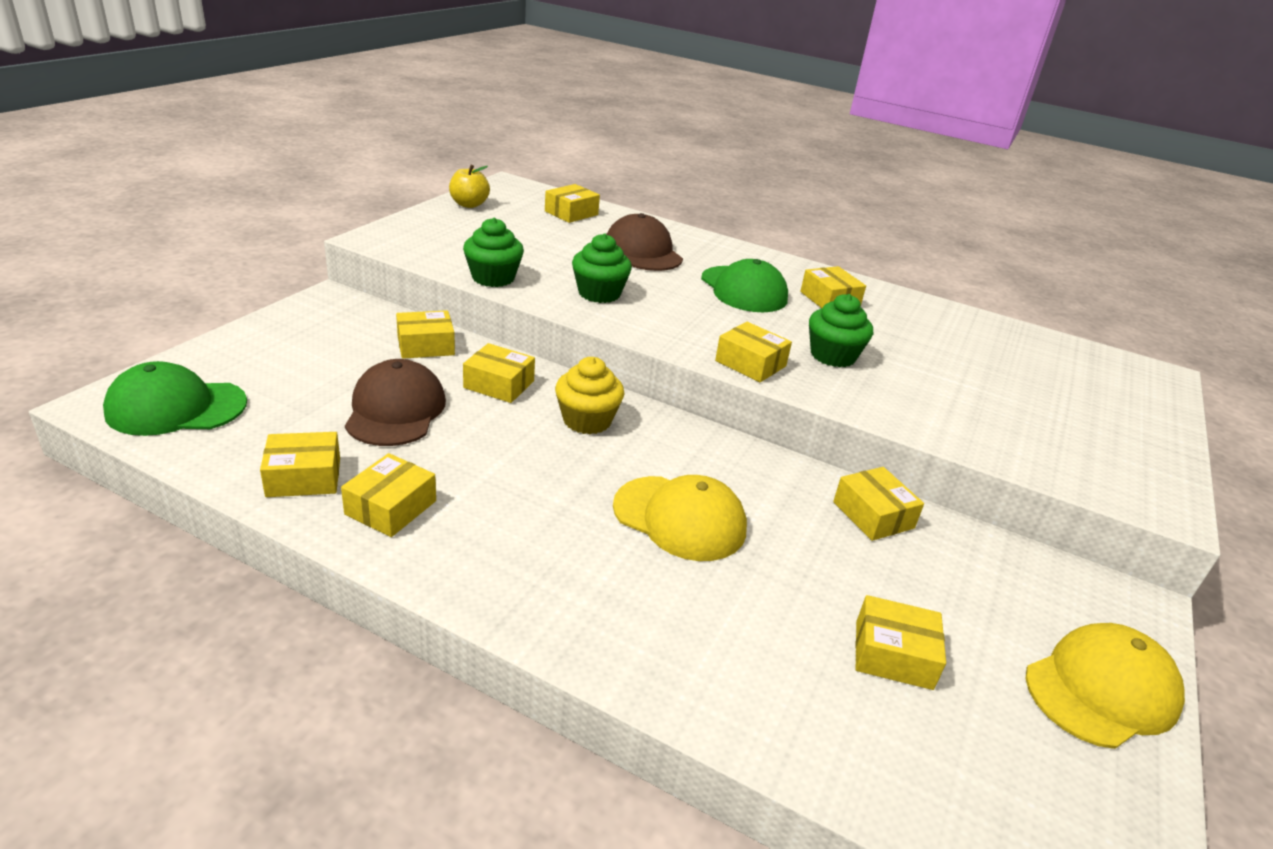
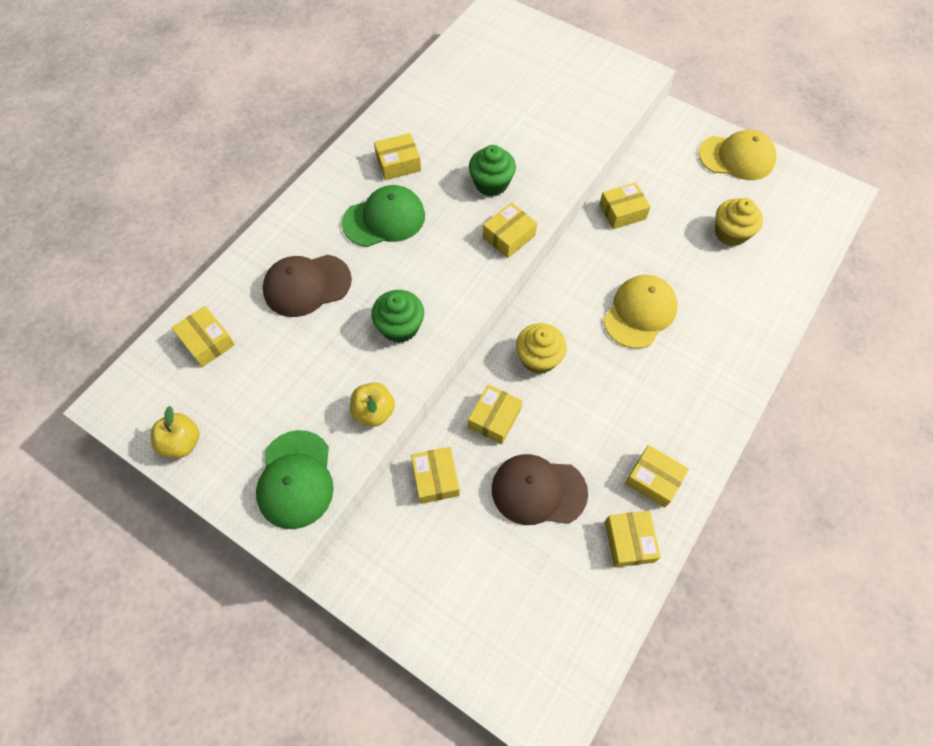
camera: 80 degrees left, 30 degrees up
green cap [103,361,247,436] -> green cap moved to [256,430,334,529]
green cupcake [463,218,524,287] -> yellow apple [350,382,395,427]
yellow box [856,595,946,690] -> yellow cupcake [715,198,763,246]
yellow cap [1025,623,1185,749] -> yellow cap turned 120 degrees clockwise [698,130,776,180]

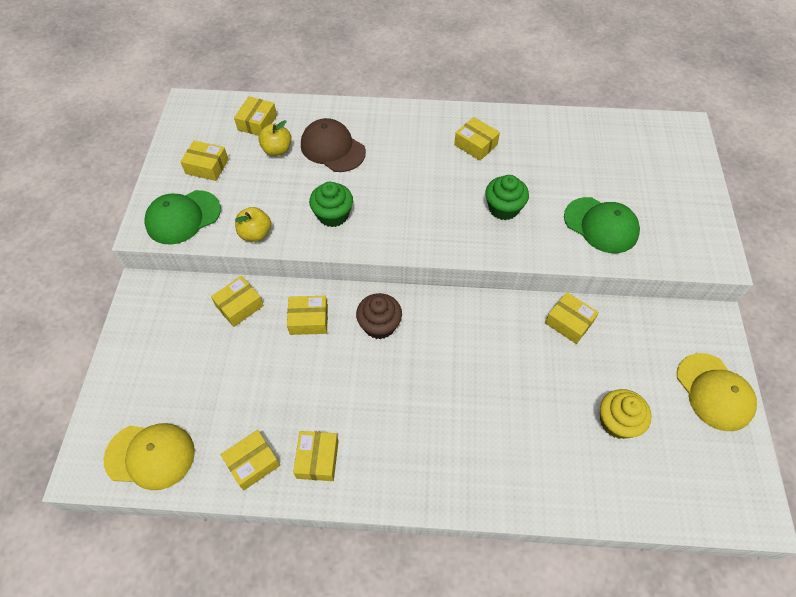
camera: 60 degrees right, 5 degrees down
yellow apple [151,406,200,458] -> yellow apple moved to [258,120,292,156]
green cap [342,185,425,247] -> green cap moved to [564,197,640,253]
yellow box [483,202,537,258] -> yellow box moved to [180,141,229,181]
brown cap [492,454,588,525] -> none
yellow cupcake [516,323,567,374] -> brown cupcake [356,293,402,339]
yellow cap [603,275,678,349] -> yellow cap moved to [103,423,195,490]

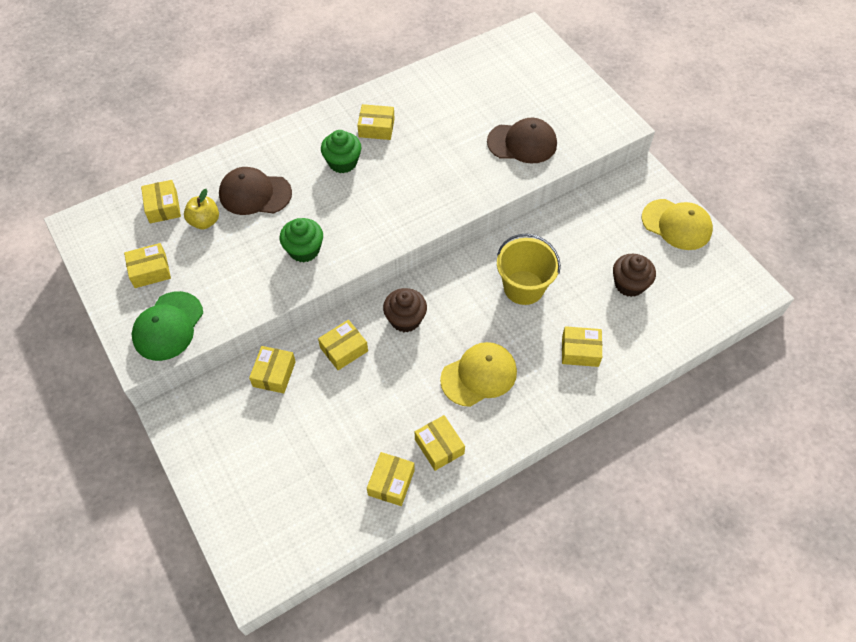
camera: 35 degrees left, 0 degrees up
yellow cap [103,423,195,490] -> yellow cap moved to [440,342,517,407]
yellow apple [235,207,271,242] -> none
green cupcake [485,175,529,220] -> green cupcake moved to [321,130,362,173]
yellow box [545,292,599,344] -> yellow box moved to [562,326,602,367]
green cap [564,197,640,253] -> brown cap [487,118,557,163]
yellow cupcake [600,389,652,439] -> brown cupcake [613,254,656,297]
none -> yellow bucket [497,233,561,305]

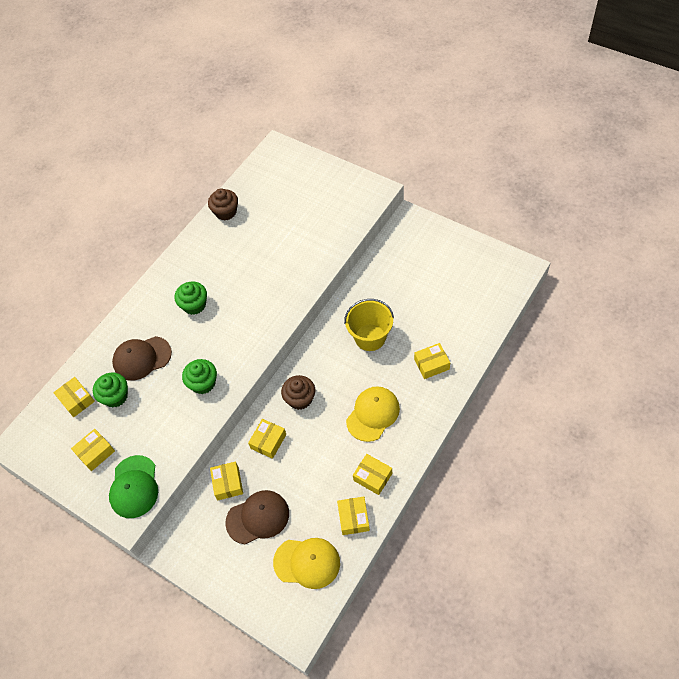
camera: 20 degrees left, 0 degrees up
yellow apple [184,189,219,229] -> green cupcake [93,372,128,407]
yellow box [357,104,395,140] -> none
brown cap [487,118,557,163] -> brown cap moved to [225,490,289,544]
brown cupcake [613,254,656,297] -> brown cupcake moved to [208,188,238,221]
yellow cap [642,199,713,250] -> yellow cap moved to [273,538,340,589]

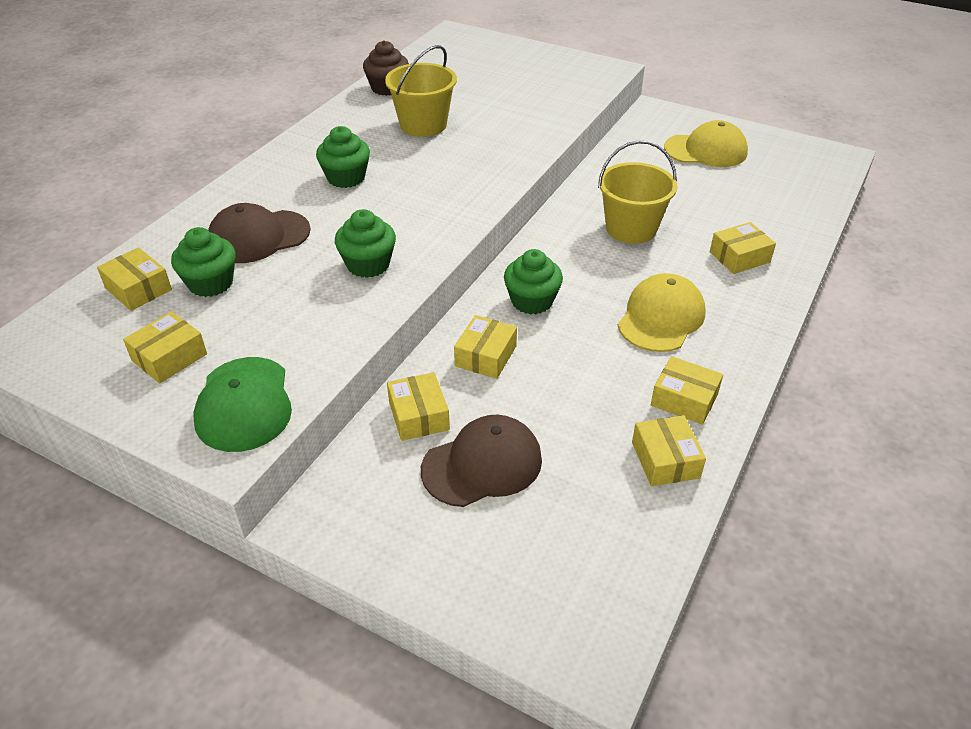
camera: 10 degrees left, 15 degrees down
yellow cap [273,538,340,589] -> yellow cap moved to [664,120,748,167]
brown cupcake [281,375,315,410] -> green cupcake [504,249,563,315]
none -> yellow bucket [385,45,457,137]

